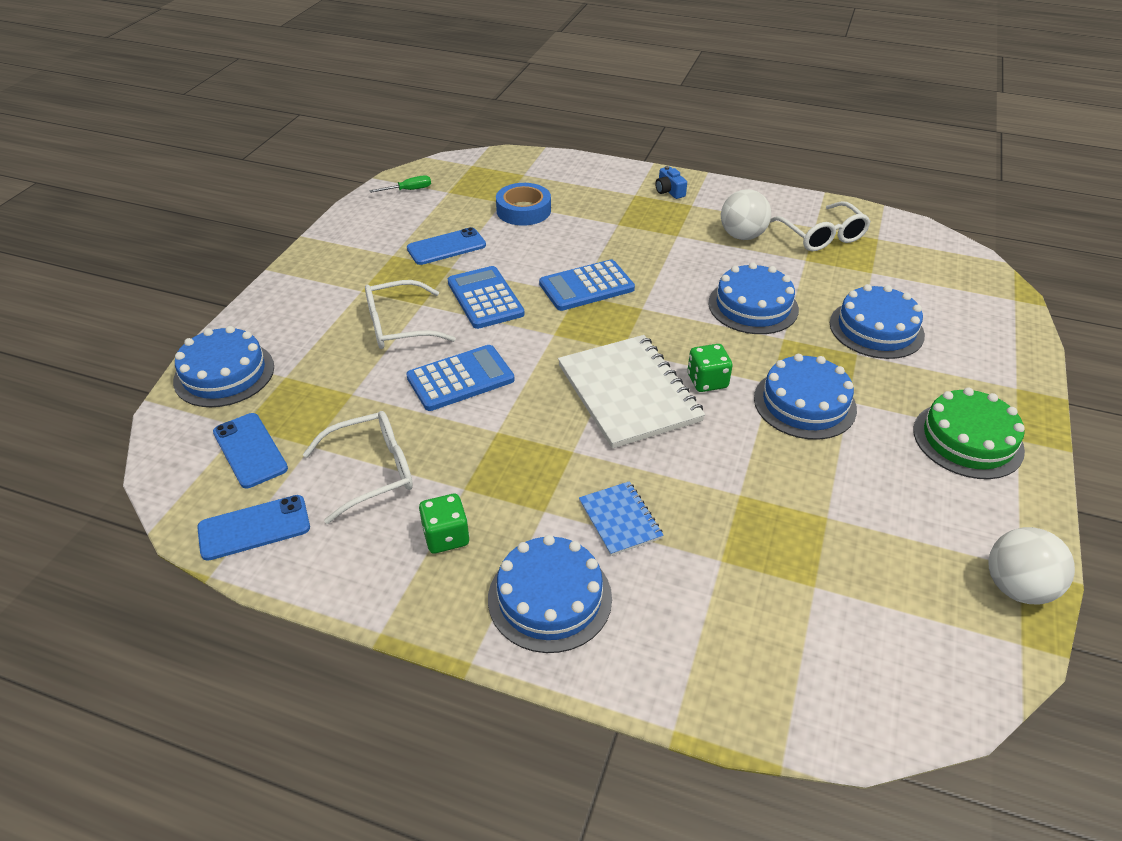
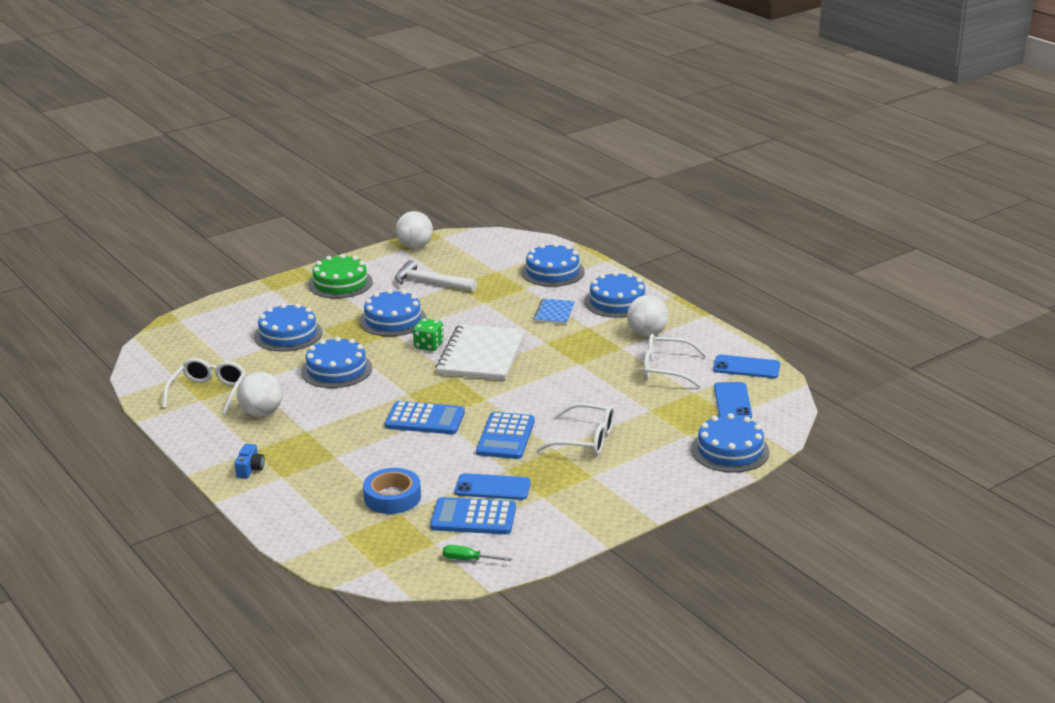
camera: 145 degrees left, 15 degrees down
blue calculator [406,345,515,411] -> blue calculator moved to [430,497,516,534]
green dice [419,494,469,553] -> white ball [627,295,669,337]
none -> white hammer [395,260,477,292]
none -> blue cake [521,243,585,287]

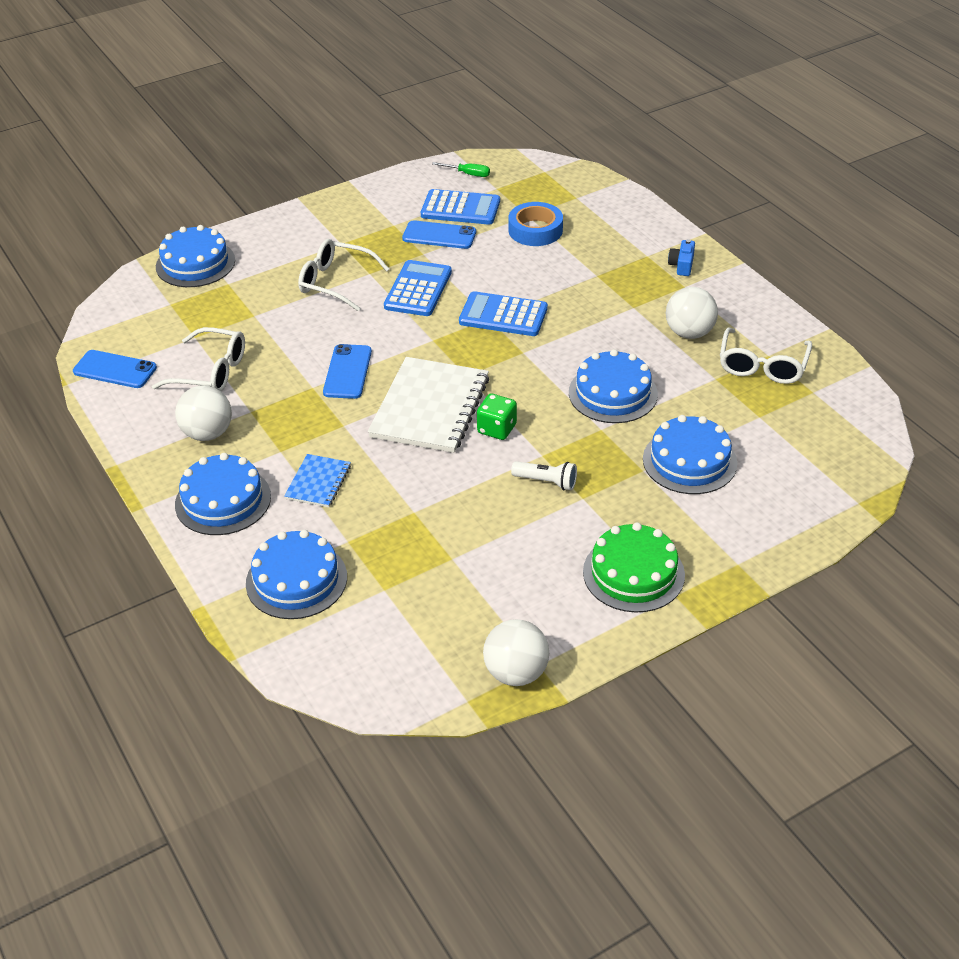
camera: 175 degrees left, 15 degrees up
blue cake [359,289,427,336] -> white flashlight [511,461,577,490]
white hammer [395,260,477,292] -> none
blue phone [714,382,752,419] -> blue phone moved to [323,344,372,399]

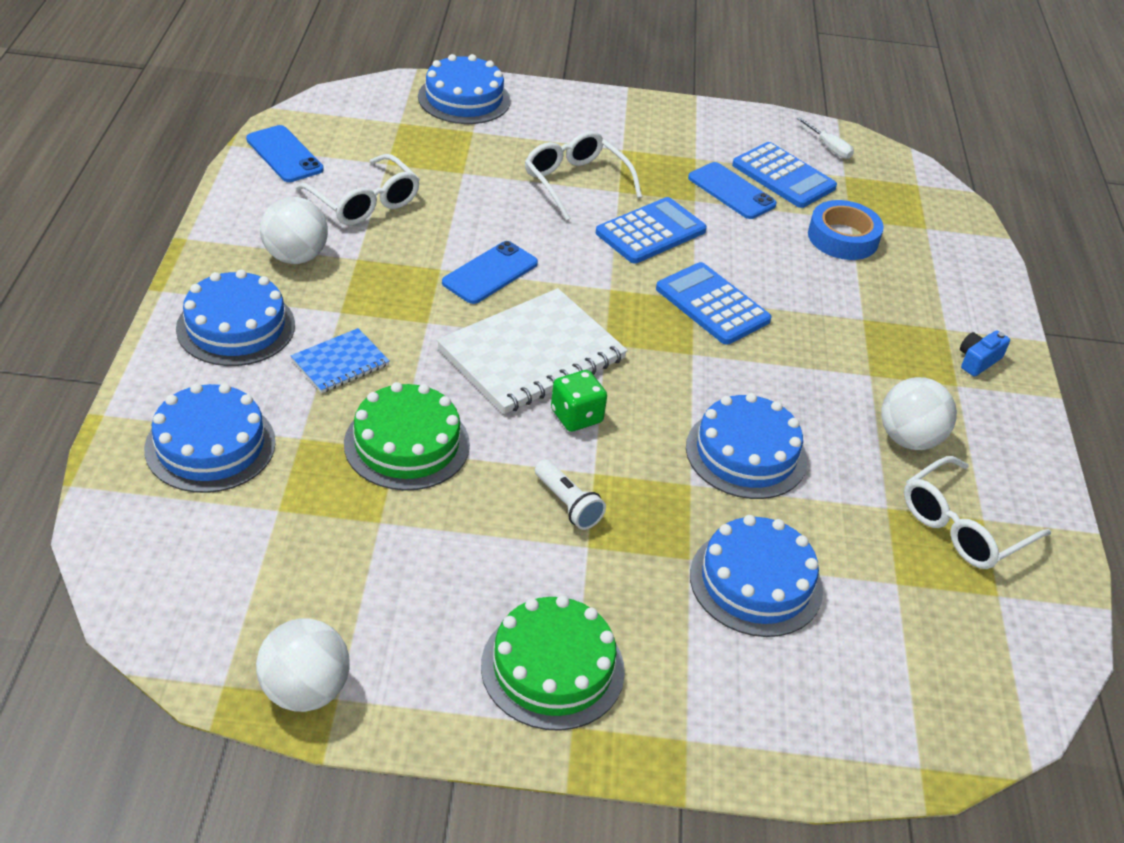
camera: 30 degrees right, 0 degrees up
green screwdriver [432,162,490,177] -> white screwdriver [796,117,854,159]
none -> green cake [344,382,470,491]

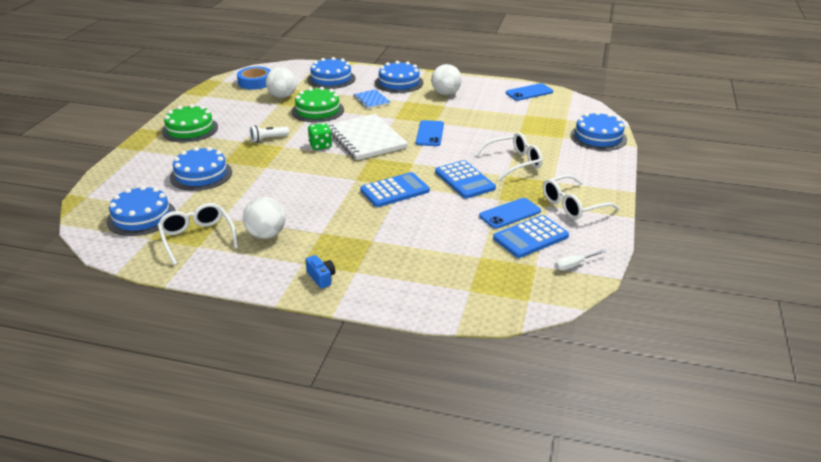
camera: 105 degrees right, 10 degrees down
white ball [256,619,349,712] -> white ball moved to [266,67,297,98]
white glasses [295,154,420,225] -> white glasses moved to [543,174,620,219]
blue phone [442,241,538,304] -> blue phone turned 45 degrees clockwise [416,120,444,146]
blue cake [686,393,807,499] -> blue cake moved to [107,185,176,236]
blue tape [808,200,884,260] -> blue tape moved to [237,67,271,90]

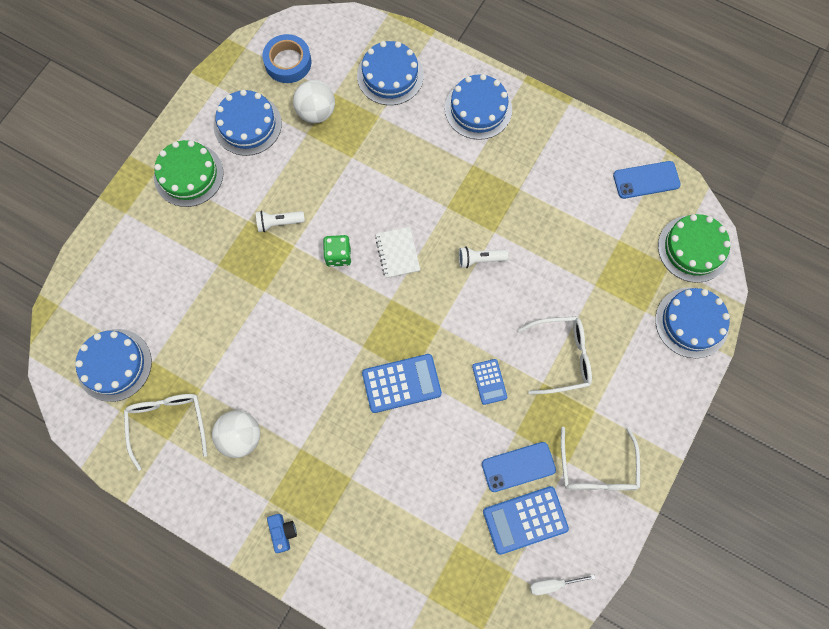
camera: 15 degrees right, 40 degrees up
blue cake [170,147,232,191] -> blue cake moved to [214,90,282,156]
green cake [292,87,344,122] -> green cake moved to [658,214,731,283]
white notebook [327,114,408,160] -> white notebook [375,227,420,278], size x0.50
blue notebook [353,89,390,109] -> none
blue phone [416,120,444,146] -> white flashlight [459,247,508,268]
white ball [431,64,462,95] -> none
blue calculator [435,160,496,198] -> blue calculator [472,359,507,405], size x0.58
white glasses [543,174,620,219] -> white glasses turned 75 degrees counterclockwise [561,427,640,491]

